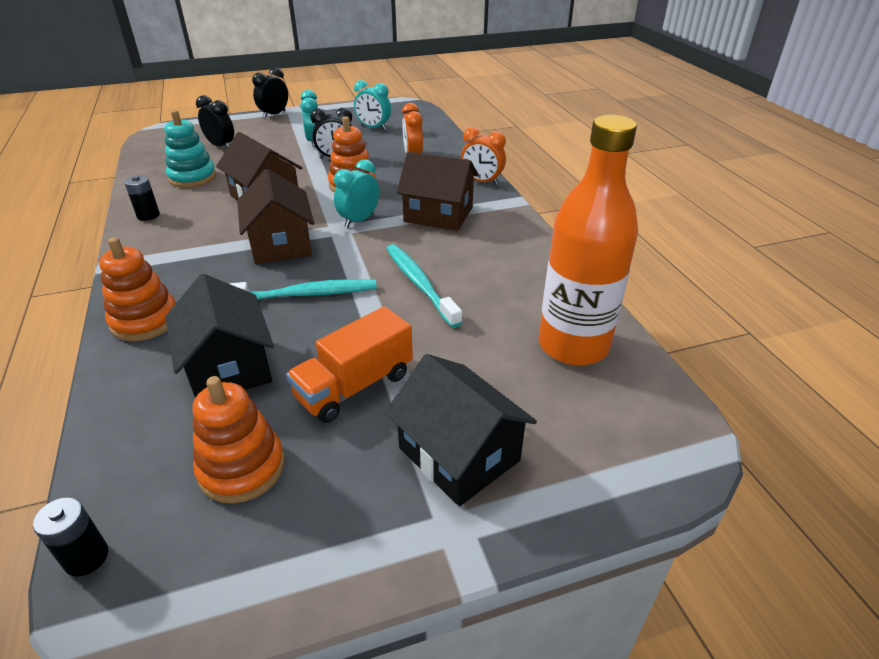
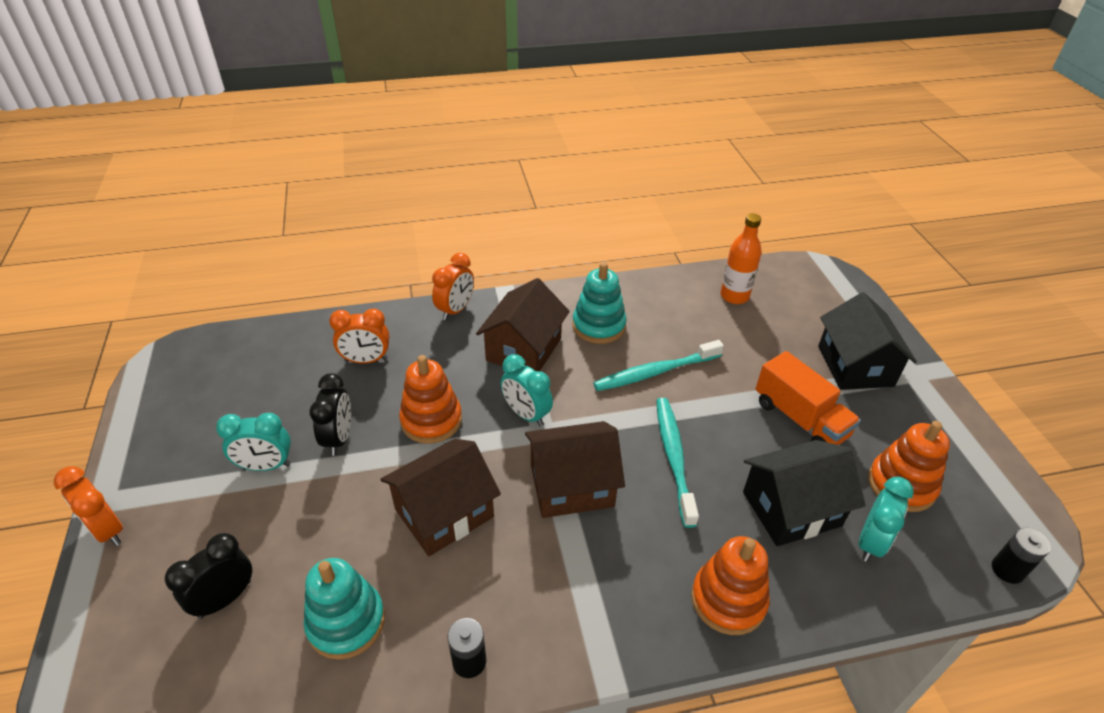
camera: 85 degrees left, 5 degrees up
black clock [252,67,288,119] -> orange clock [54,466,123,546]
turquoise clock [354,80,391,130] -> turquoise clock moved to [859,477,914,562]
black house [385,354,537,506] -> black house turned 60 degrees counterclockwise [818,292,917,390]
orange bottle [539,115,638,365] -> orange bottle [720,213,762,304], size x0.56
none -> turquoise stacking toy [572,262,627,344]

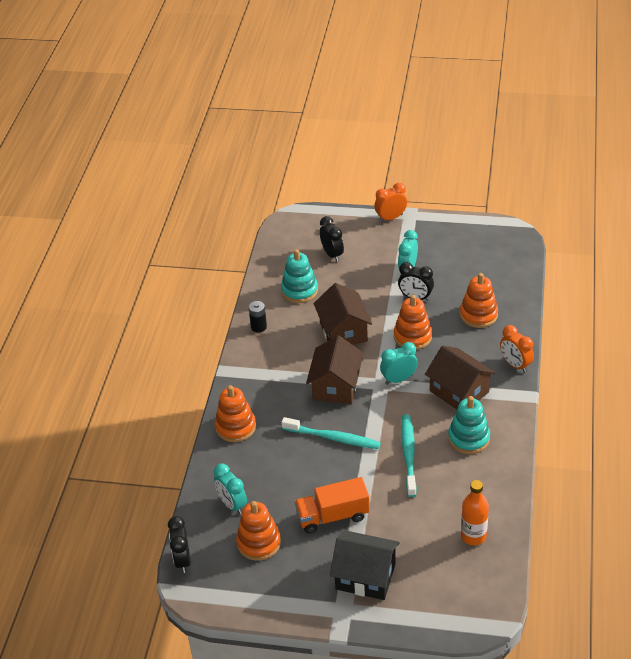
camera: 115 degrees right, 0 degrees up
orange clock [329,308,389,363] -> orange stacking toy [460,273,498,328]
black house [743,440,866,546] -> none
black battery [992,528,1051,584] -> black clock [168,516,191,573]

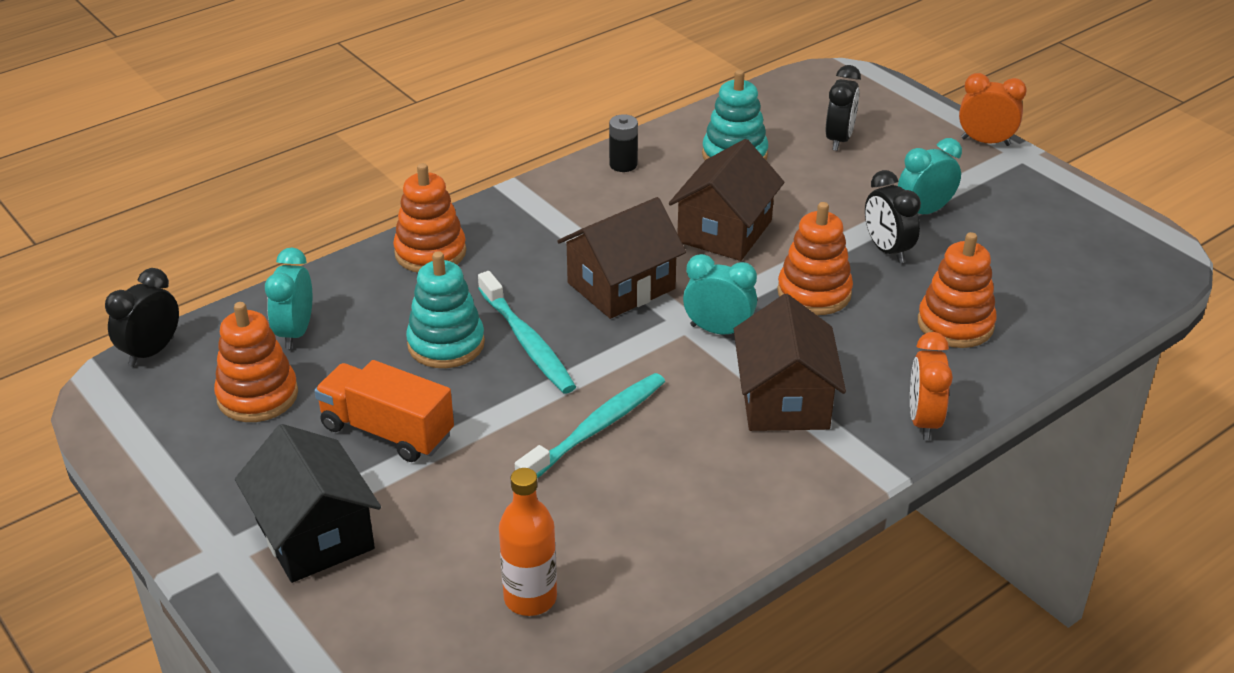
camera: 40 degrees right, 5 degrees down
turquoise stacking toy [448,396,490,454] -> turquoise stacking toy moved to [406,251,485,368]

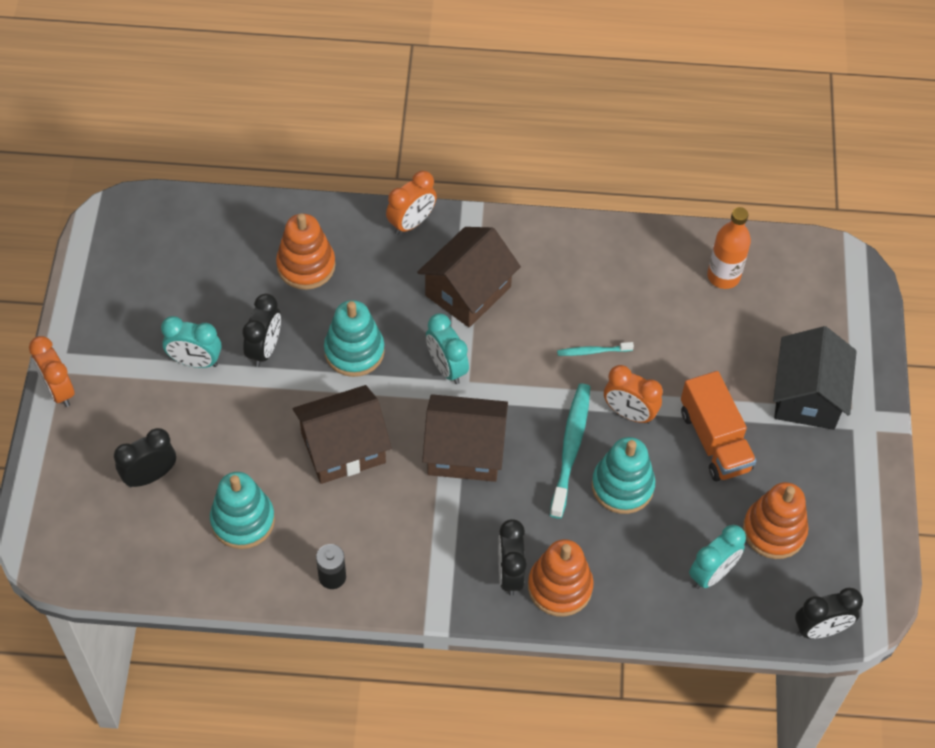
camera: 140 degrees left, 20 degrees up
turquoise toothbrush [515,373,665,478] -> turquoise toothbrush [557,342,634,356], size x0.52
orange stacking toy [777,202,853,315] -> turquoise stacking toy [324,300,385,377]
none -> black clock [498,519,527,596]
none -> orange clock [604,365,663,424]

